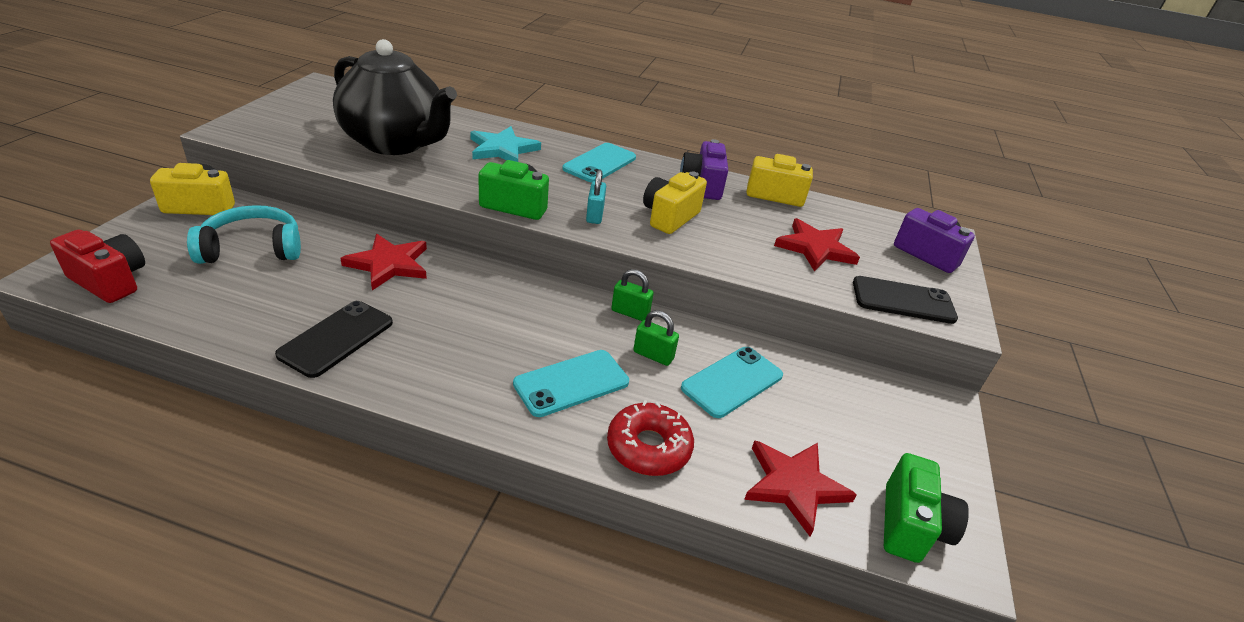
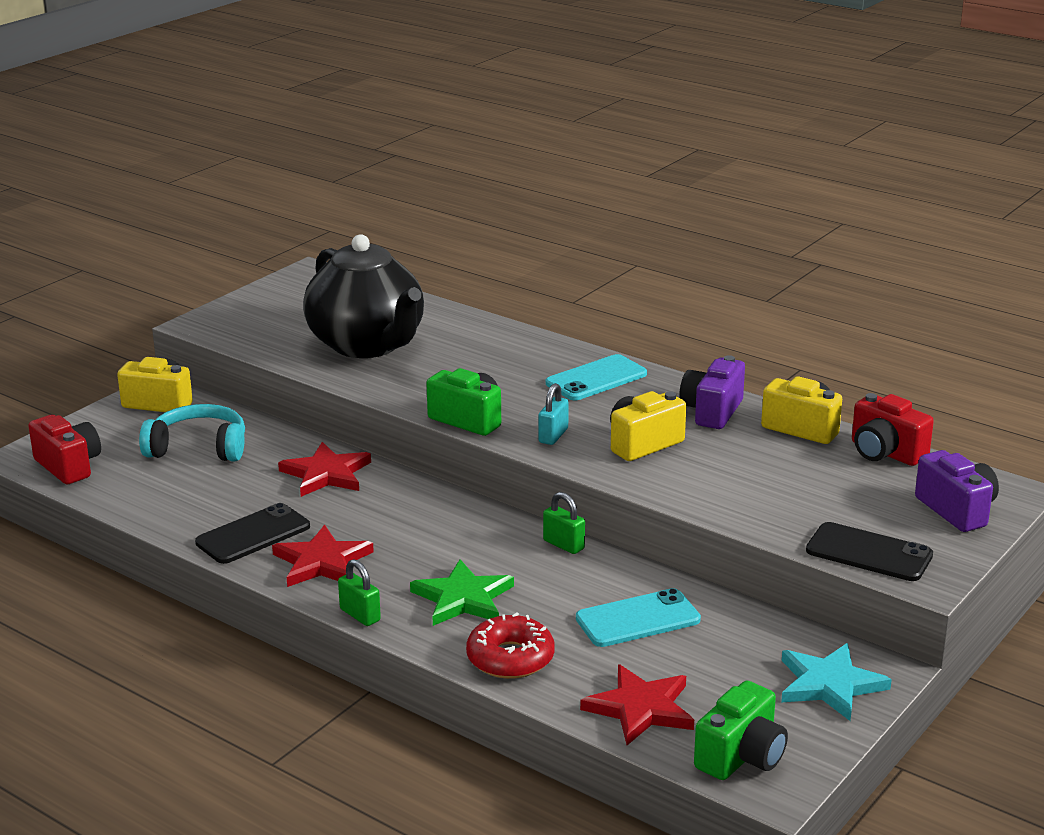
camera: 25 degrees right, 10 degrees down
turquoise star [470,126,541,162] -> turquoise star moved to [781,643,892,721]
turquoise phone [513,350,629,417] -> green star [410,559,514,626]
green padlock [633,310,679,366] -> green padlock moved to [338,559,381,626]
red star [774,218,860,271] -> red star moved to [272,525,374,587]
none -> red camera [852,393,934,466]

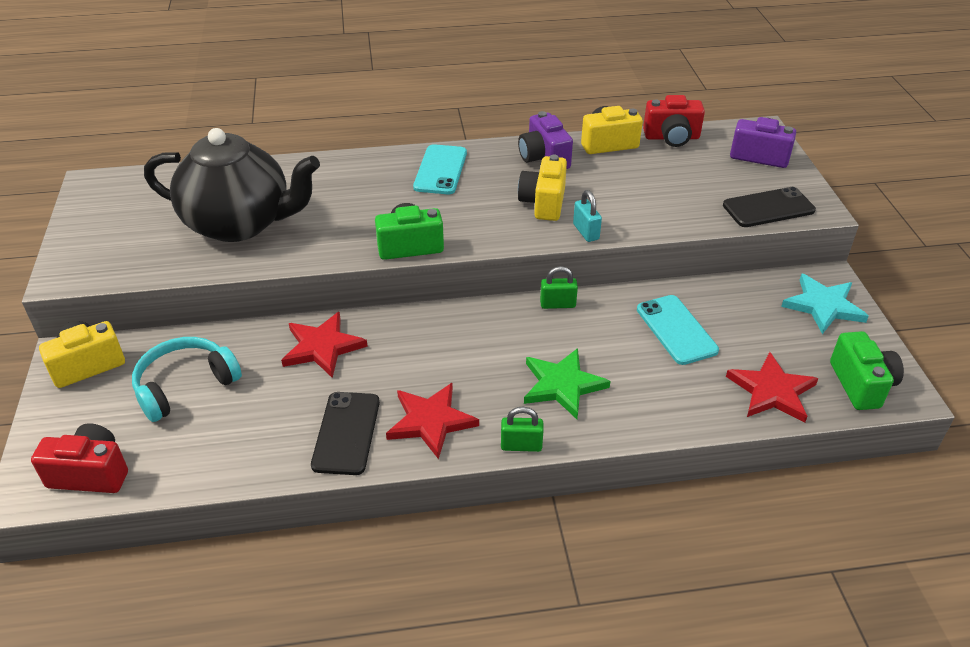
camera: 45 degrees left, 15 degrees up
red donut [466,612,555,679] -> none
turquoise padlock [538,383,569,445] -> turquoise padlock moved to [573,190,602,242]
turquoise phone [576,588,701,647] -> turquoise phone turned 45 degrees counterclockwise [637,295,719,365]

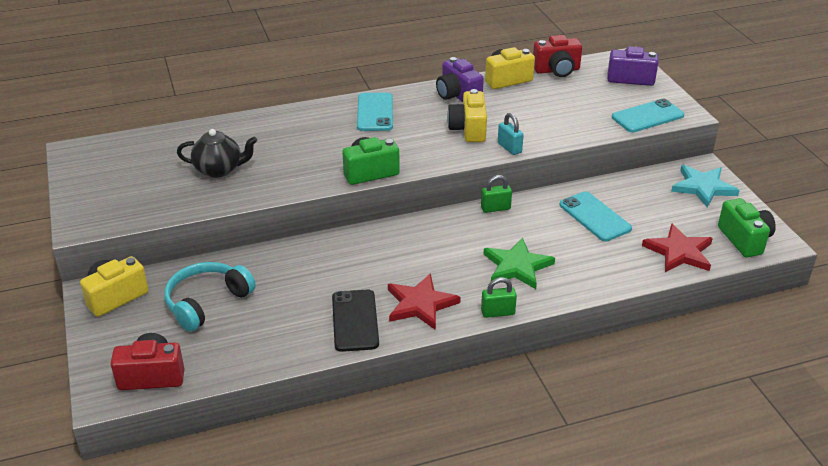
camera: 10 degrees left, 5 degrees down
black teapot [144,128,320,242] -> black teapot [177,129,257,178], size x0.52
red star [281,312,368,378] -> none
black phone [723,187,816,227] -> turquoise phone [612,99,684,132]

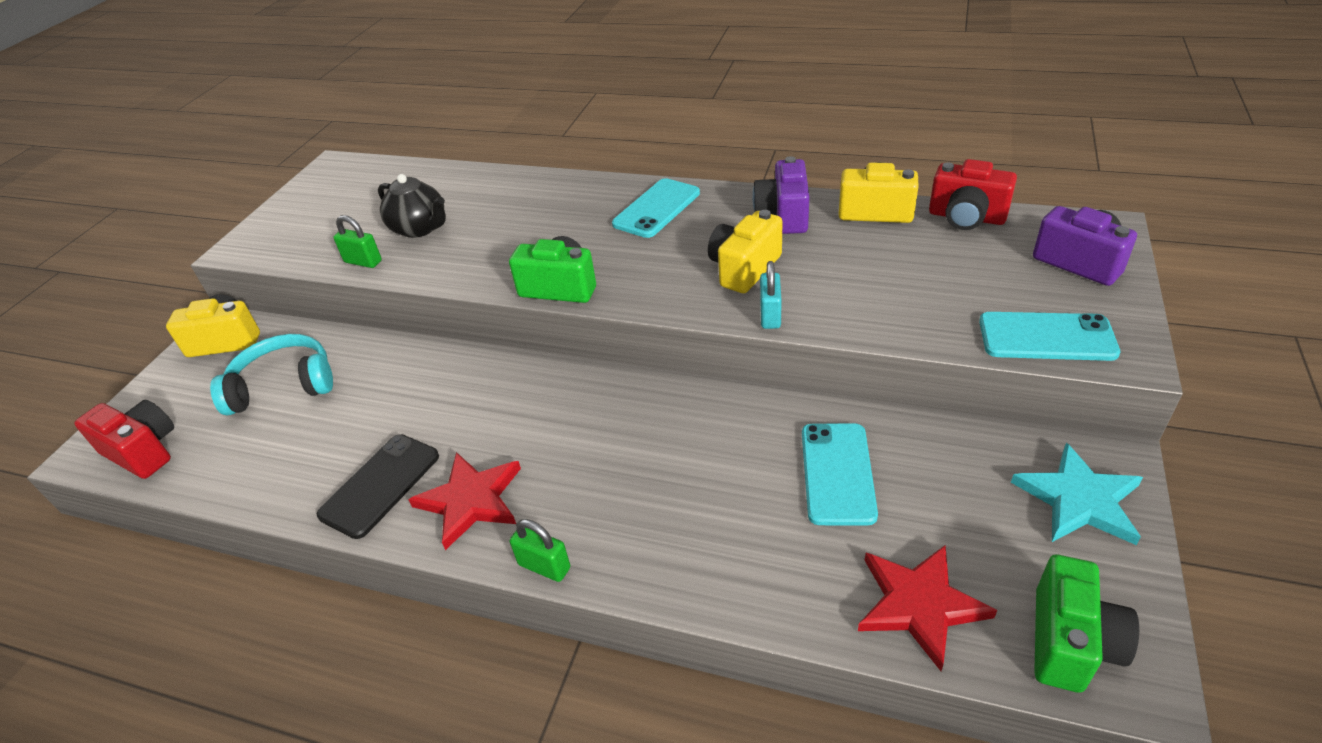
camera: 40 degrees right, 5 degrees up
green padlock [481,175,512,213] -> green padlock moved to [333,215,382,268]
green star [483,237,555,289] -> none

